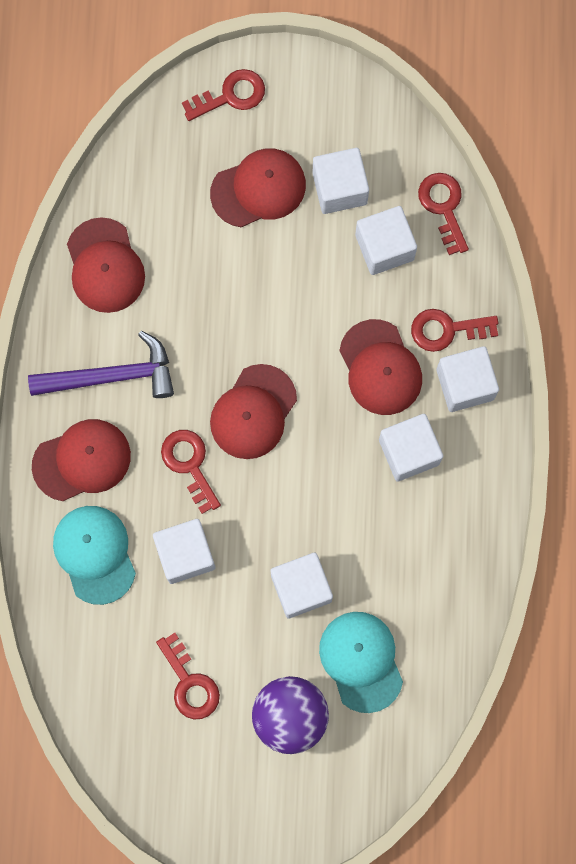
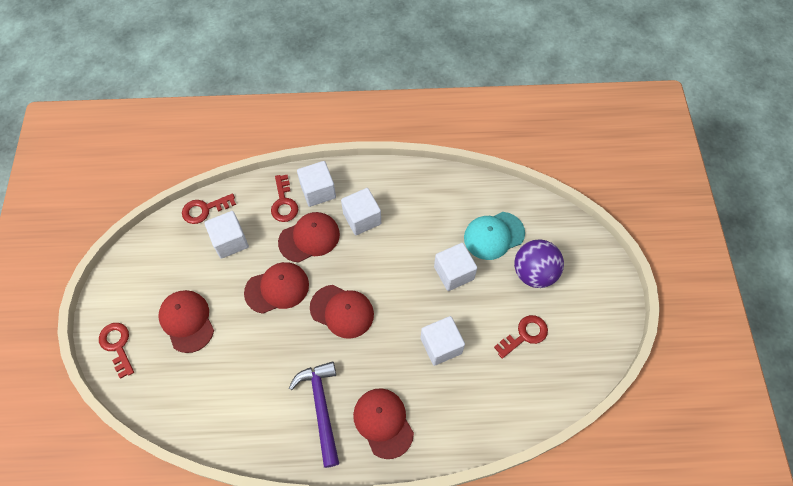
camera: 95 degrees left, 15 degrees down
turquoise cap [53,506,136,605] -> none
red cap [67,218,145,313] -> red cap moved to [244,262,309,314]
red key [161,430,221,514] -> none
white cube [312,148,369,214] -> none

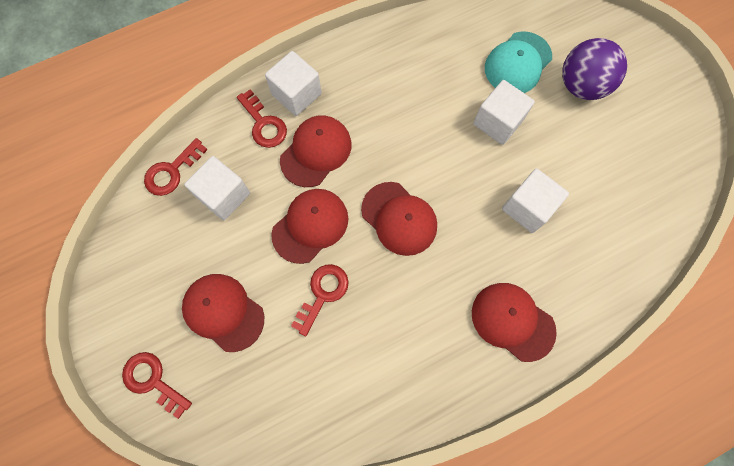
camera: 25 degrees left, 10 degrees up
purple hammer [289,361,339,468] -> none
red cap [310,285,374,339] -> red cap turned 45 degrees clockwise [361,182,437,256]
white cube [341,188,381,235] -> none
red key [494,315,548,359] -> red key moved to [291,264,349,336]

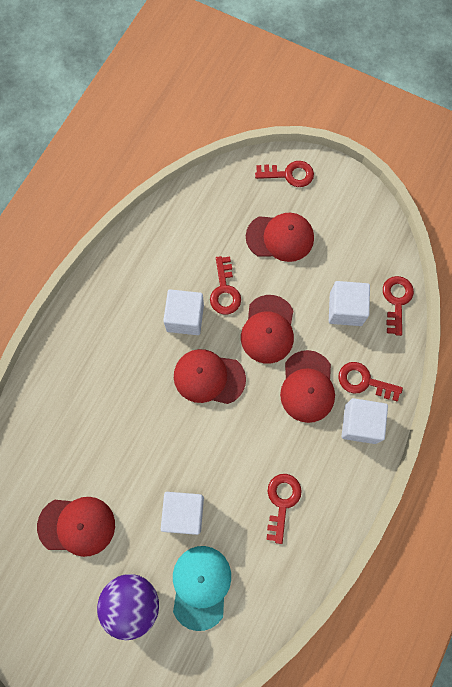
camera: 145 degrees right, 0 degrees up
red cap [472,283,557,362] -> red cap moved to [37,497,115,557]
white cube [502,168,569,233] -> white cube moved to [163,289,204,335]
none -> red key [267,474,302,544]

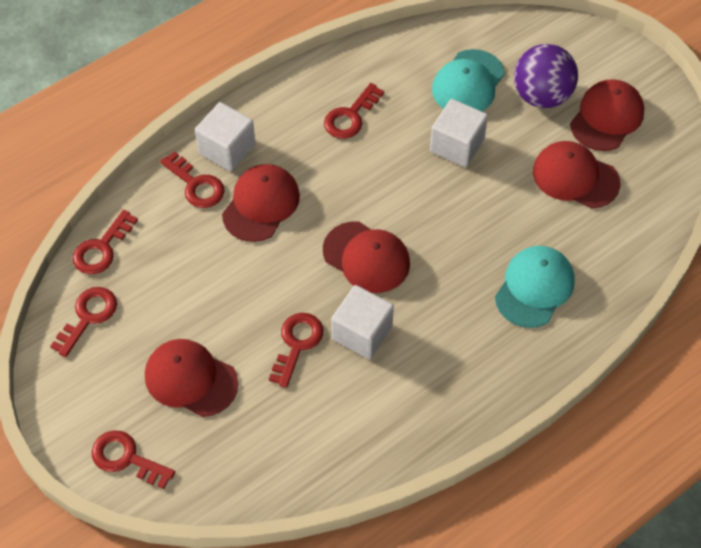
camera: 155 degrees left, 15 degrees down
red cap [241,295,294,364] -> red cap moved to [570,79,644,151]
white cube [329,281,370,326] -> none
none -> red key [50,287,117,357]
none -> turquoise cap [495,246,575,328]

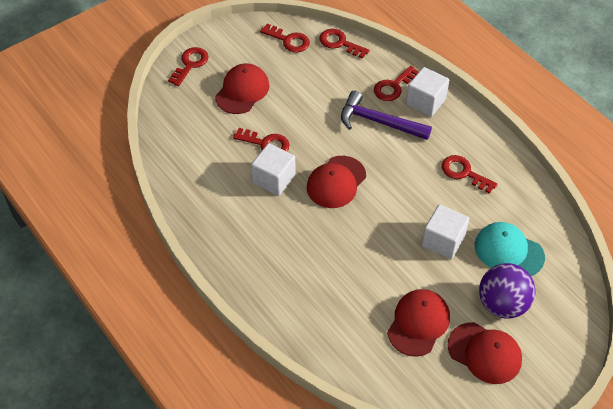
camera: 90 degrees right, 5 degrees down
red cap [222,164,300,242] -> purple hammer [341,91,432,140]
turquoise cap [495,246,575,328] -> none

